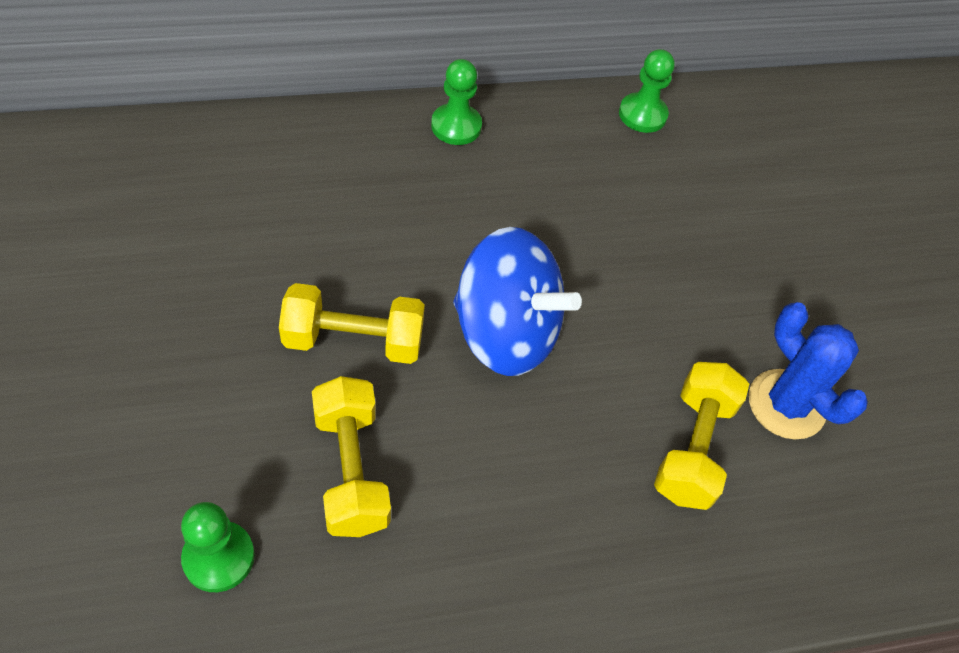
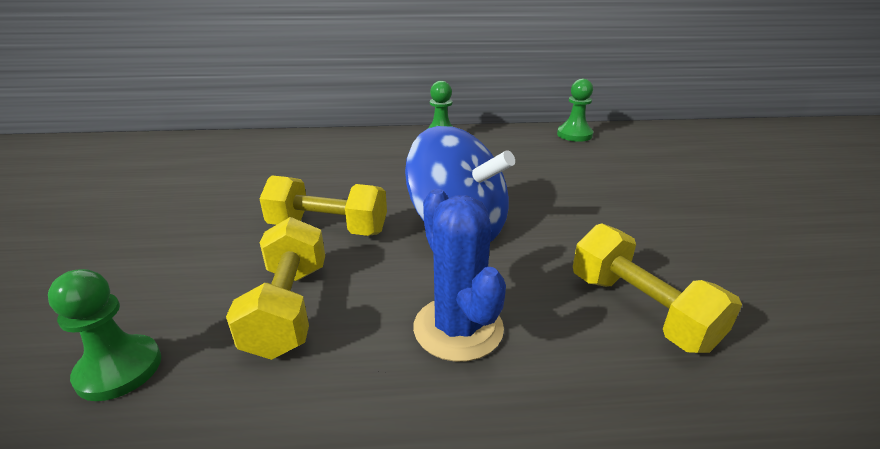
camera: 15 degrees right, 25 degrees down
yellow dumbbell [654,362,749,510] -> yellow dumbbell turned 60 degrees counterclockwise [573,224,742,353]
blue cactus [749,302,868,440] -> blue cactus moved to [413,189,506,362]

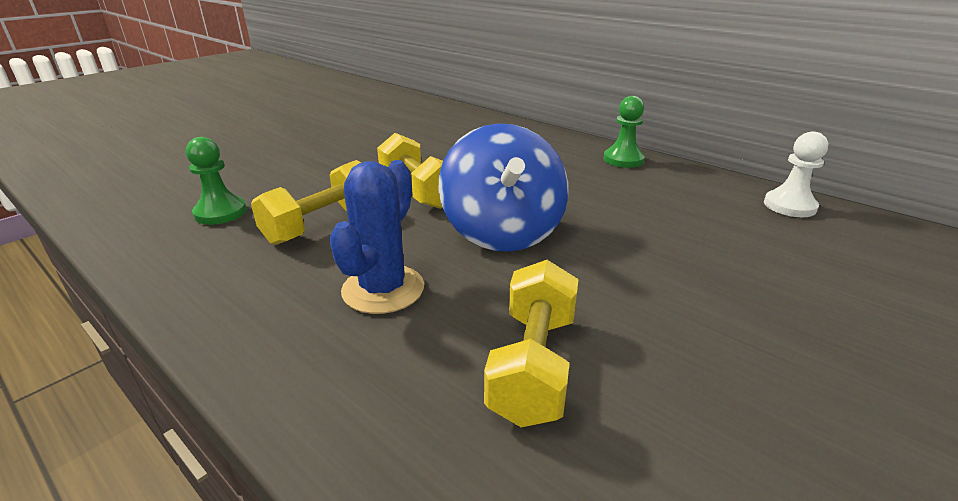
camera: 45 degrees right, 0 degrees up
green pawn [557,79,593,142] -> white pawn [764,132,828,217]

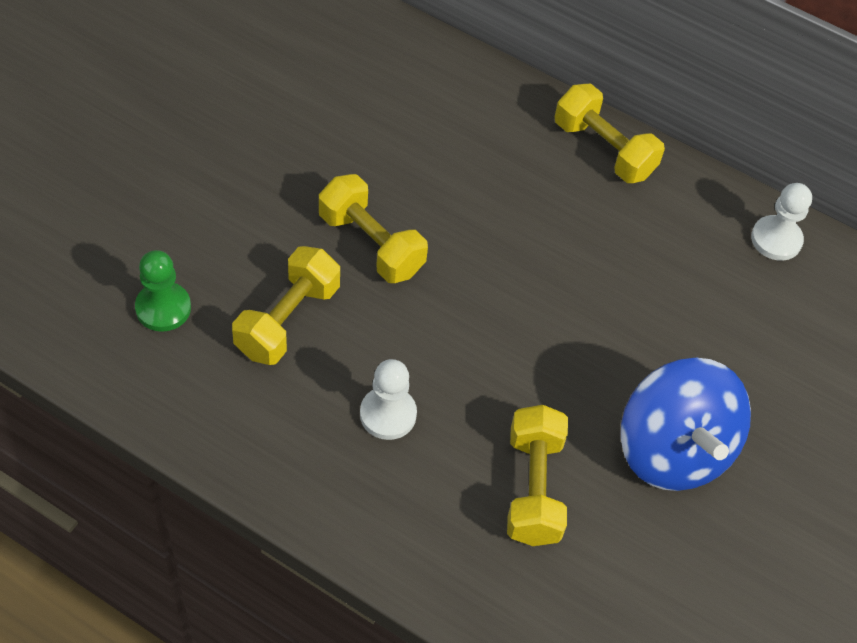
camera: 15 degrees left, 25 degrees up
blue cactus [329,160,424,314] -> white pawn [360,359,417,440]
blue spinning top [438,123,568,252] -> blue spinning top moved to [621,358,751,491]
green pawn [603,96,645,168] -> yellow dumbbell [555,84,665,183]

